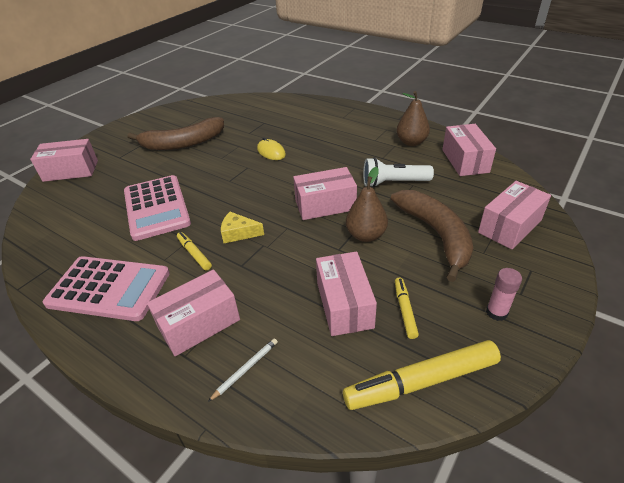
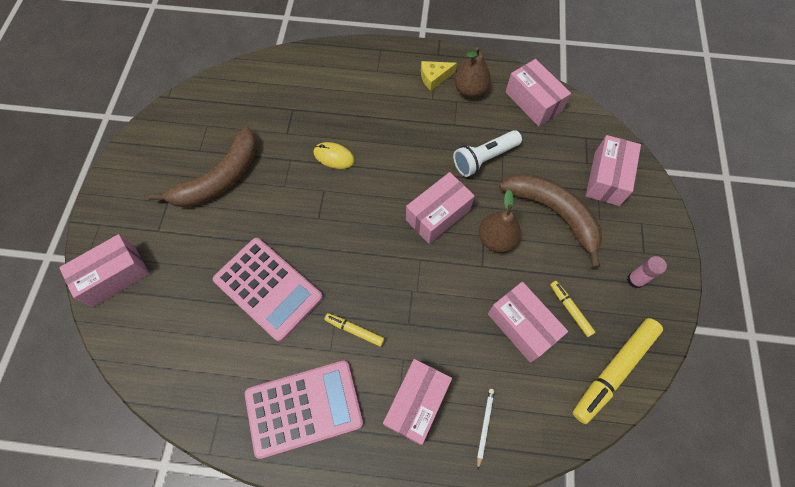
camera: 30 degrees left, 25 degrees up
yellow cheese [221,212,264,243] -> yellow cheese moved to [421,61,457,91]

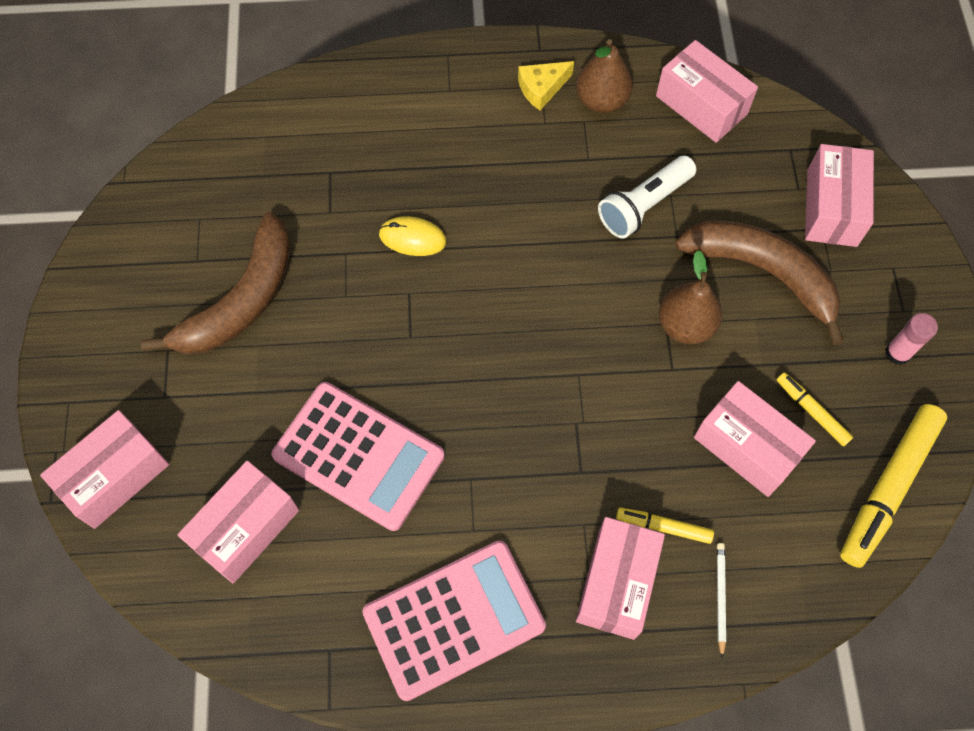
camera: 10 degrees left, 0 degrees up
yellow marker [324,313,385,347] -> yellow marker moved to [616,507,714,544]
pink box [406,172,475,244] -> pink box moved to [177,461,299,583]

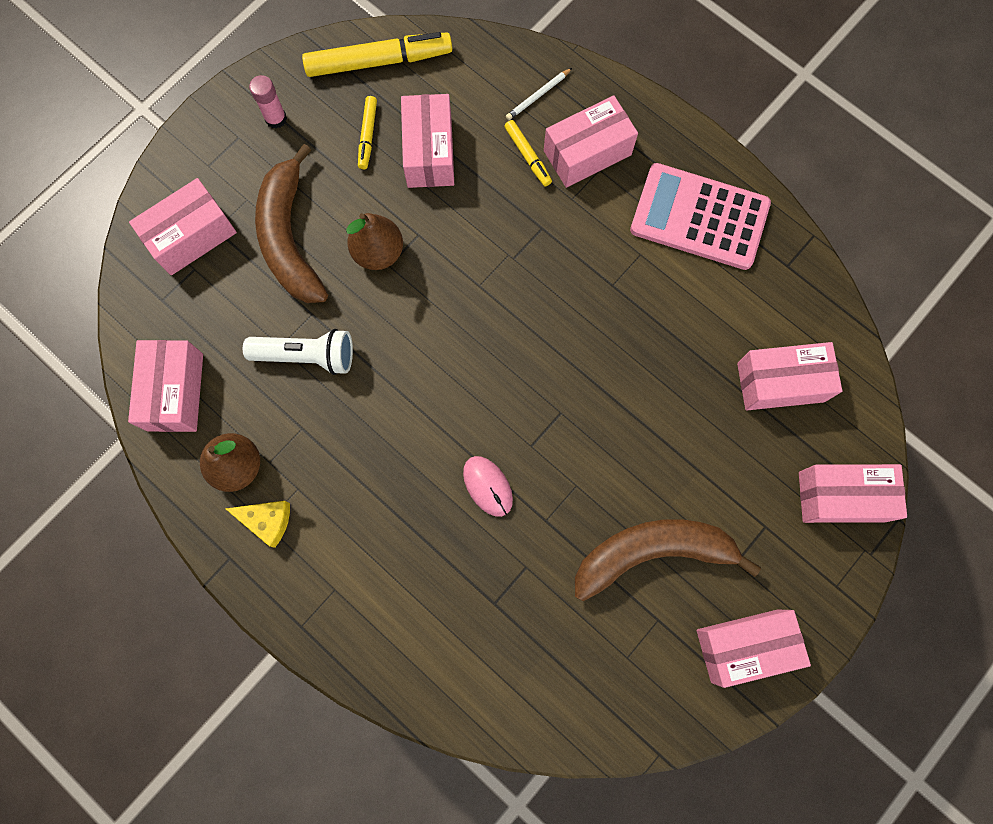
camera: 135 degrees left, 10 degrees up
pink calculator [272,382,445,531] -> none
yellow mouse [379,216,447,256] -> pink mouse [463,456,513,517]
none -> pink box [697,610,811,688]

